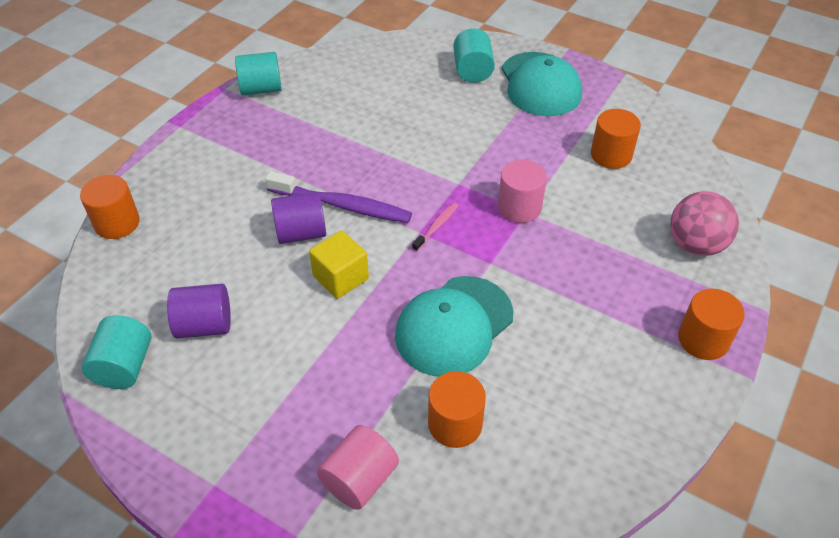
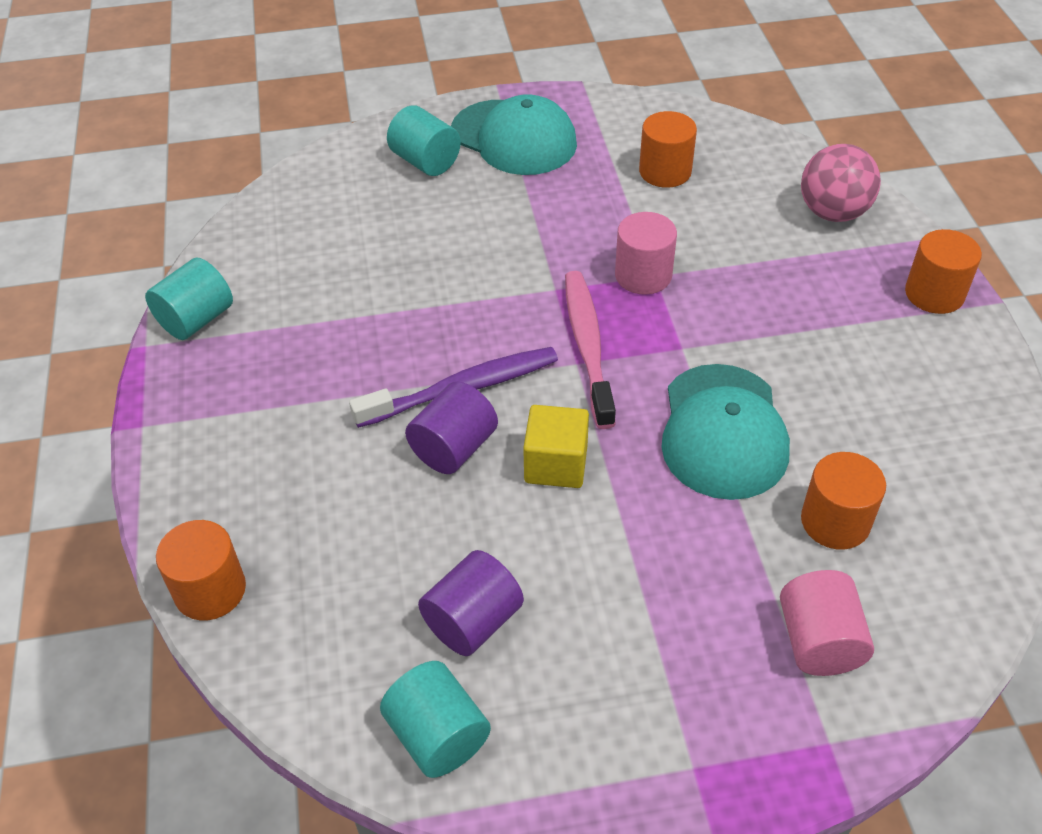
camera: 40 degrees left, 0 degrees up
pink toothbrush [412,202,459,252] -> pink toothbrush [565,271,616,429], size x2.05

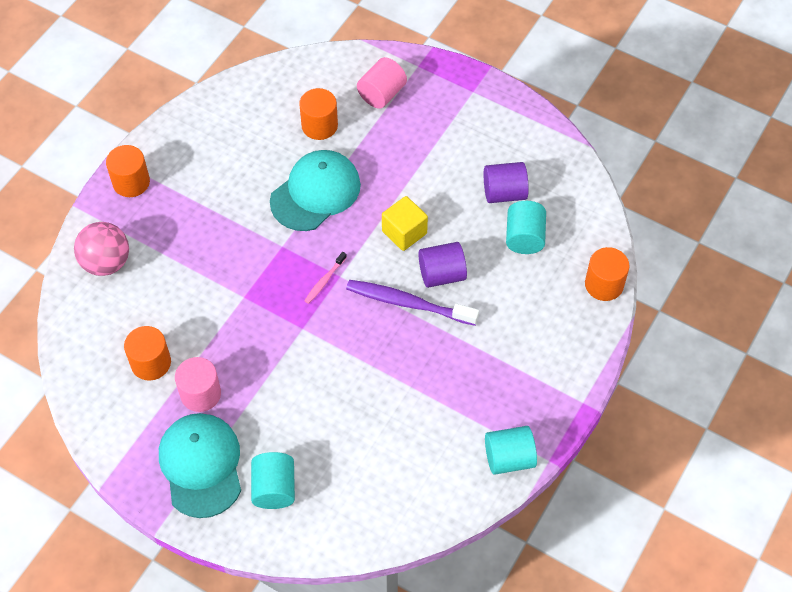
camera: 140 degrees left, 10 degrees up
turquoise cylinder [380,661,491,778] -> turquoise cylinder moved to [506,201,546,254]
pink toothbrush [565,271,616,429] -> pink toothbrush [304,252,347,304], size x0.49
pink cylinder [615,212,677,295] -> pink cylinder moved to [175,357,221,412]

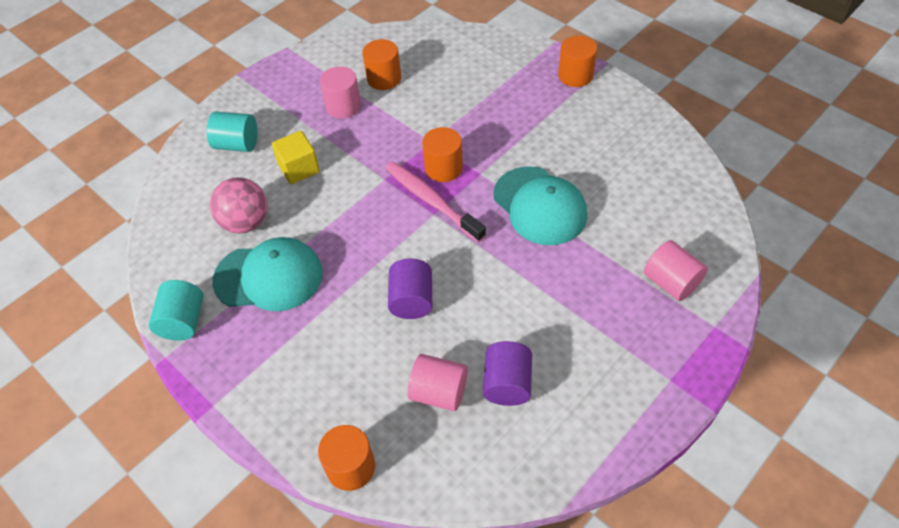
camera: 105 degrees right, 5 degrees down
pink ball [74,222,129,276] -> pink ball moved to [210,177,268,234]
turquoise cap [159,413,241,518] -> turquoise cap moved to [212,237,323,311]
orange cylinder [299,88,338,140] -> orange cylinder moved to [422,127,463,182]
pink toothbrush [304,252,347,304] -> pink toothbrush [385,161,486,242], size x2.05
purple toothbrush [346,280,479,326] -> none
yellow cube [382,196,428,251] -> yellow cube moved to [272,131,320,184]
turquoise cylinder [506,201,546,254] -> pink cylinder [408,354,468,411]

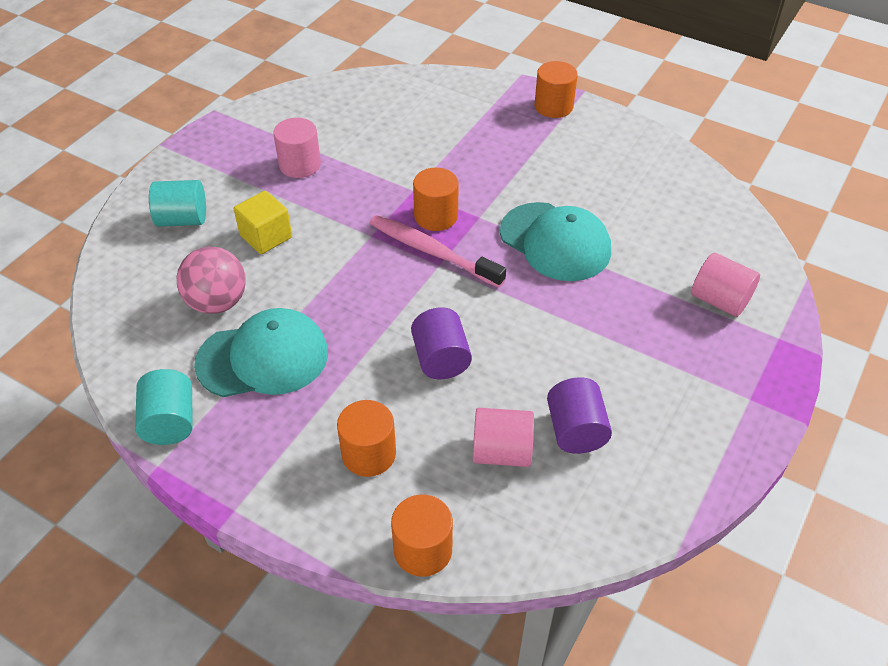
camera: 15 degrees left, 5 degrees down
orange cylinder [363,39,401,90] -> orange cylinder moved to [337,400,396,477]

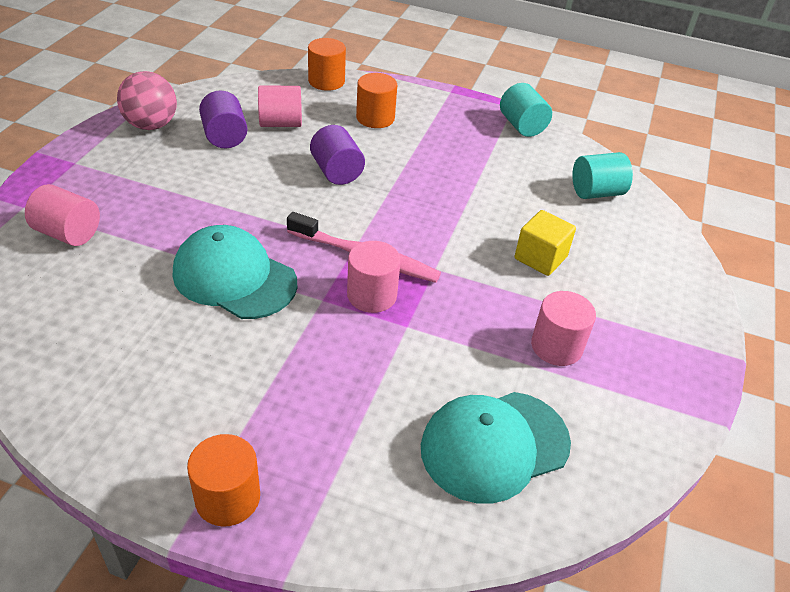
camera: 165 degrees right, 5 degrees down
turquoise cylinder [149,180,206,227] -> turquoise cylinder moved to [572,152,633,199]
pink ball [177,247,246,314] -> pink ball moved to [117,71,177,130]
turquoise cap [194,308,328,397] -> turquoise cap moved to [421,392,571,504]
orange cylinder [413,167,459,231] -> pink cylinder [347,241,401,313]

